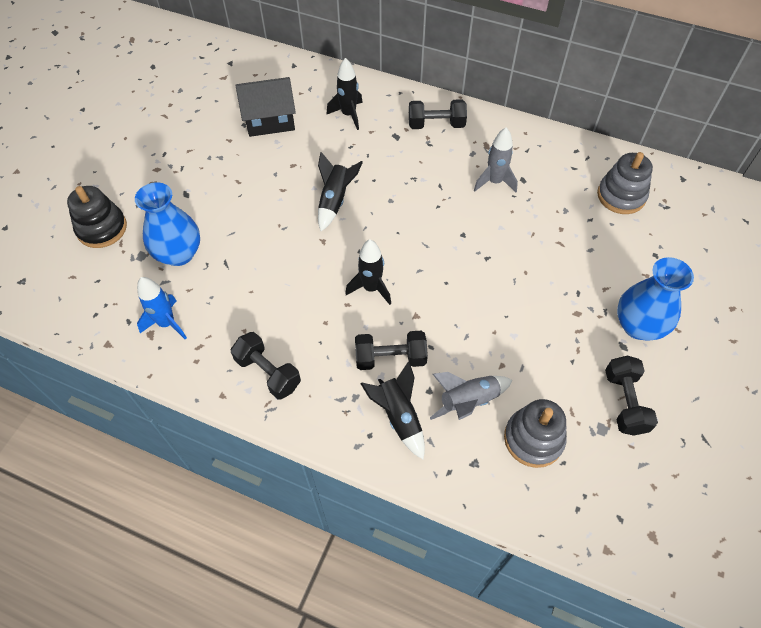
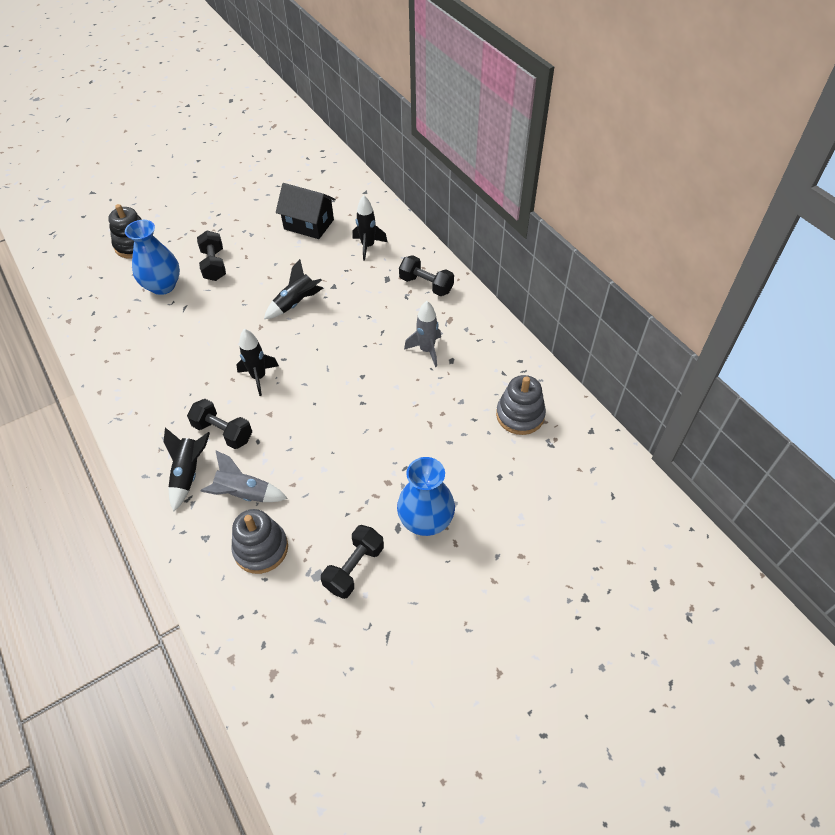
camera: 35 degrees right, 5 degrees down
blue rocket [137,277,187,339] -> none
black dumbbell [231,332,301,399] -> black dumbbell moved to [197,231,226,281]

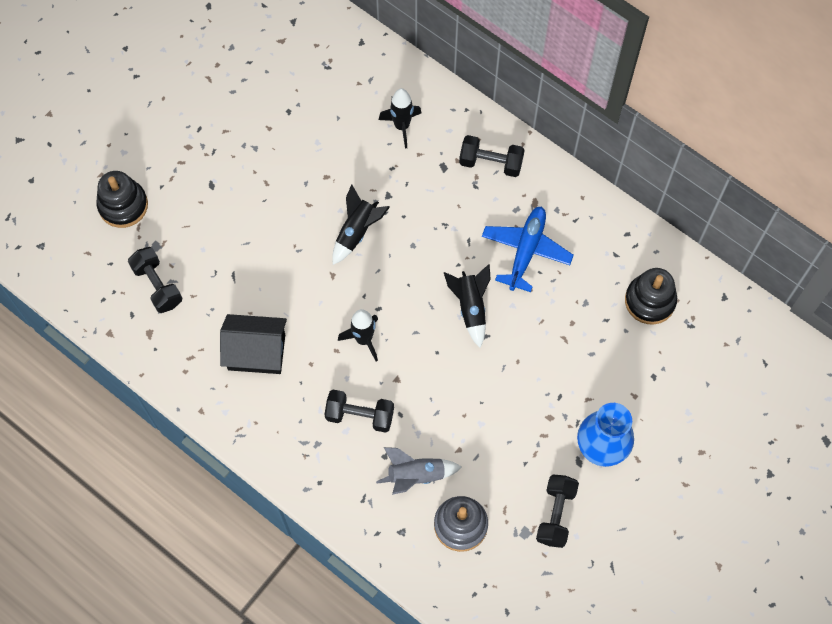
camera: 20 degrees left, 15 degrees up
blue vase [125,220,180,295] -> none
black rocket [164,427,210,512] -> black rocket moved to [444,264,491,348]
black dumbbell [197,231,226,281] -> black dumbbell moved to [128,247,182,313]
black house [276,183,336,239] -> black house moved to [220,314,287,374]
grey rocket [404,301,441,367] -> blue plane [482,206,574,292]
grey stacking toy [496,375,546,435] -> black stacking toy [625,268,677,324]

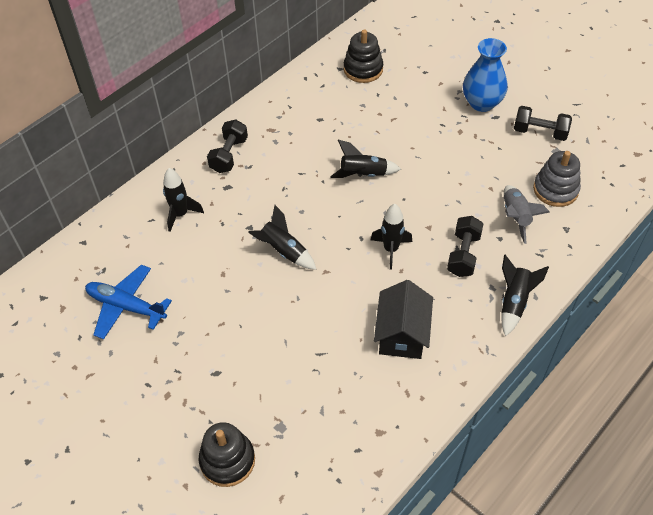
camera: 85 degrees left, 15 degrees down
black dumbbell [128,247,182,313] -> none
blue plane [482,206,574,292] -> blue plane moved to [85,265,172,340]
none -> black rocket [501,255,549,336]

